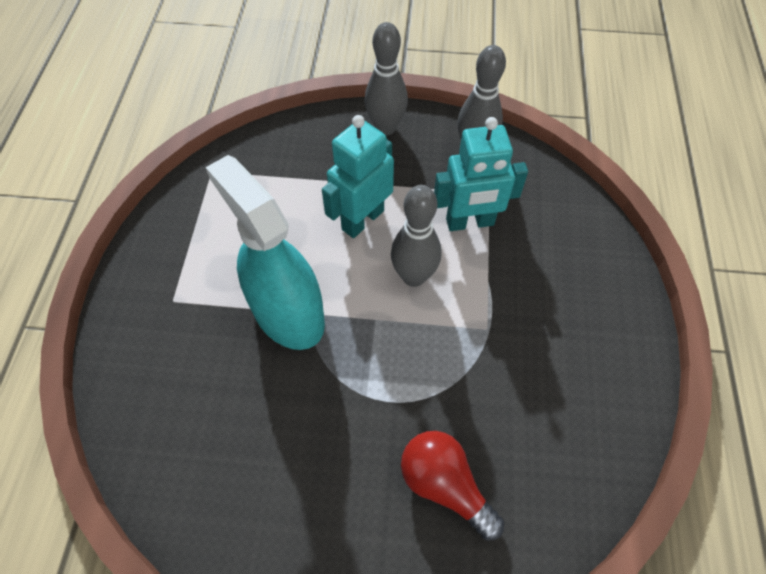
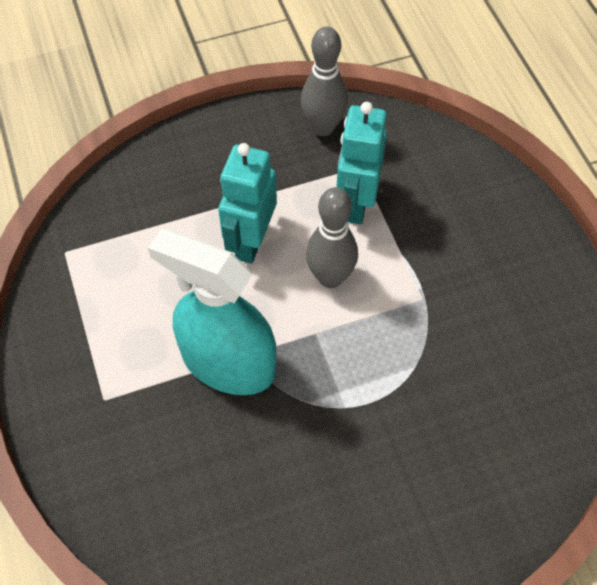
camera: 25 degrees left, 0 degrees up
grey bowling pin [365,22,408,135] -> none
red light bulb [401,431,504,541] -> none
turquoise robot [434,117,528,231] -> turquoise robot turned 135 degrees clockwise [336,102,387,224]

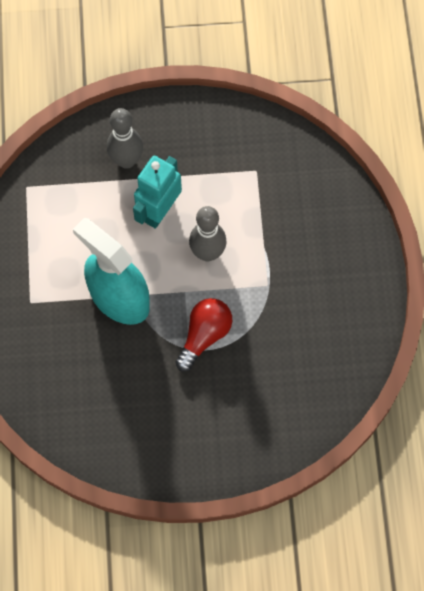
camera: 15 degrees right, 10 degrees up
grey bowling pin [301,26,348,136] -> grey bowling pin moved to [107,108,143,169]
turquoise robot [336,102,387,224] -> none
none -> red light bulb [175,298,232,372]

